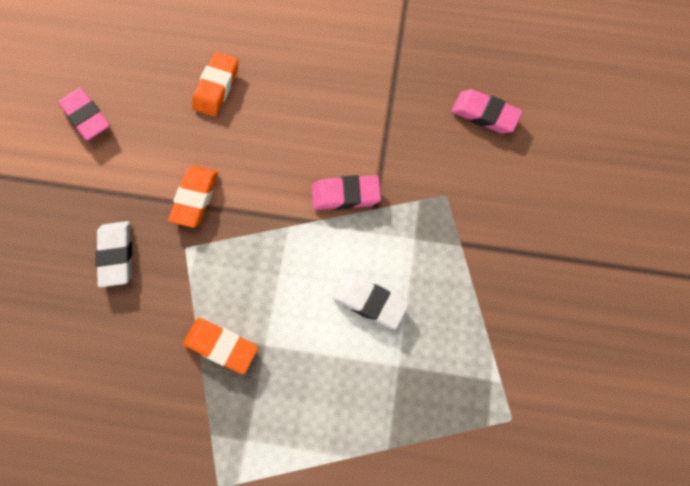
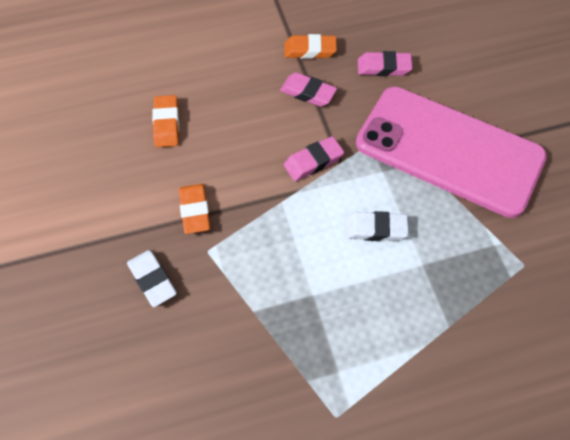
camera: 25 degrees left, 10 degrees down
pink eraser [58,88,110,141] -> pink eraser moved to [280,73,337,107]
orange eraser [183,318,258,374] -> orange eraser moved to [284,34,337,59]
none -> pink phone [356,87,547,218]

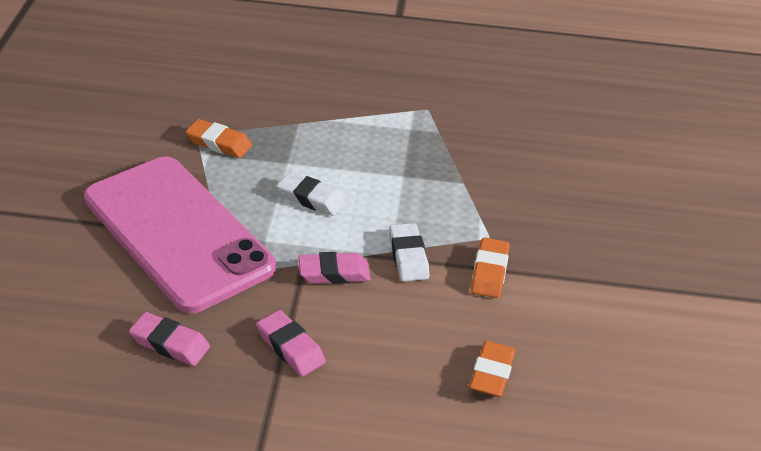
camera: 160 degrees left, 20 degrees down
white eraser [127,250,177,307] -> white eraser moved to [389,223,429,282]
orange eraser [284,34,337,59] -> orange eraser moved to [186,119,252,158]

